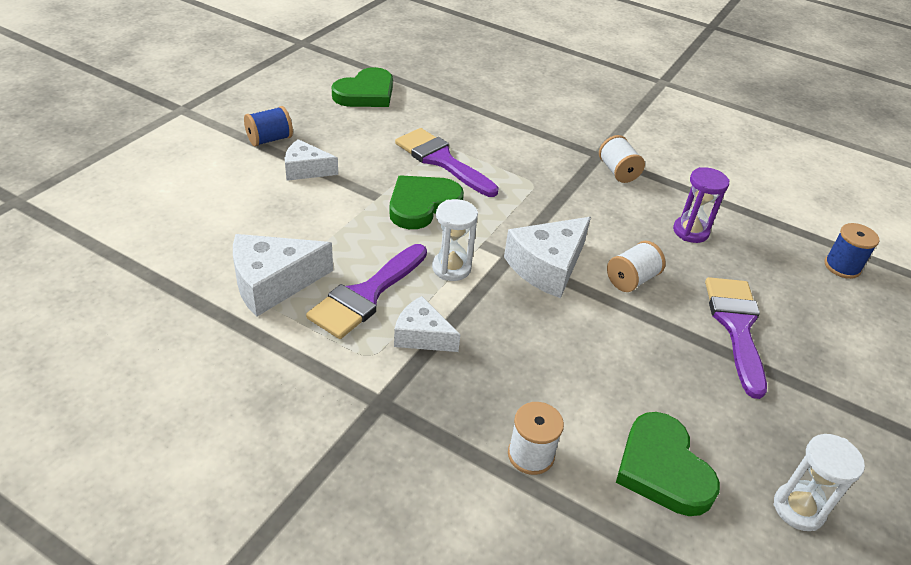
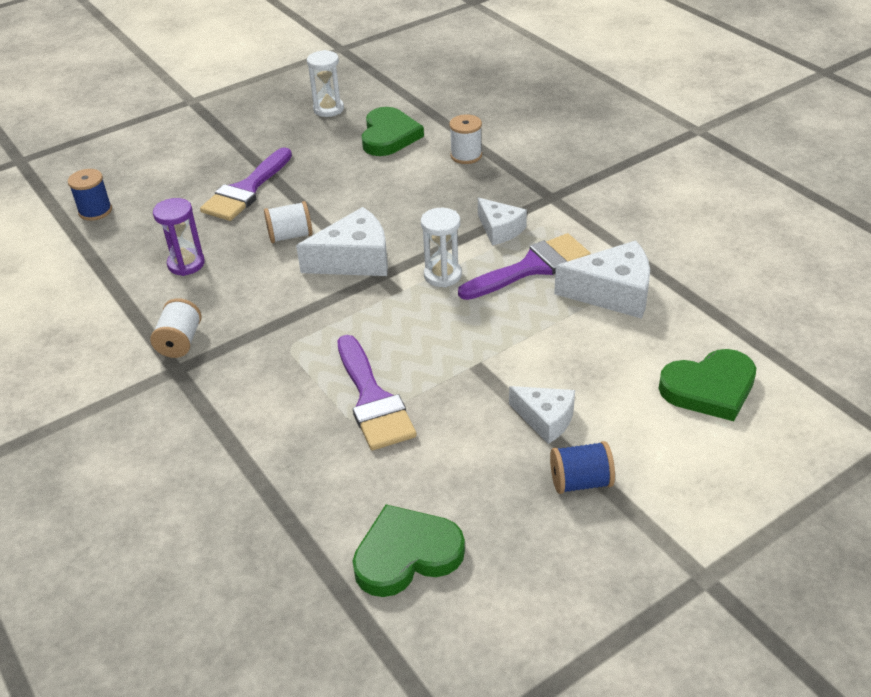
camera: 150 degrees left, 0 degrees up
green heart [389,175,464,229] -> green heart moved to [658,349,756,421]

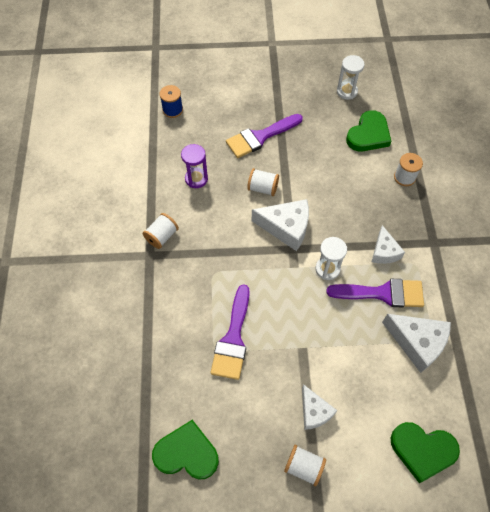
camera: 30 degrees right, 20 degrees up
blue spool [550,441,615,494] -> white spool [284,445,326,486]

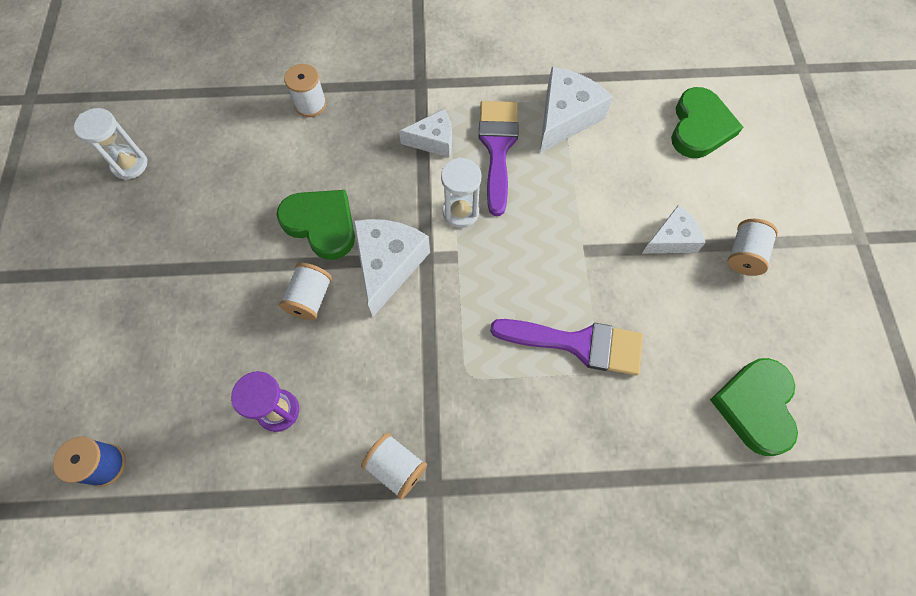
camera: 90 degrees left, 5 degrees up
purple brush [226,114,303,158] -> none
green heart [346,110,392,152] -> green heart moved to [276,190,355,260]

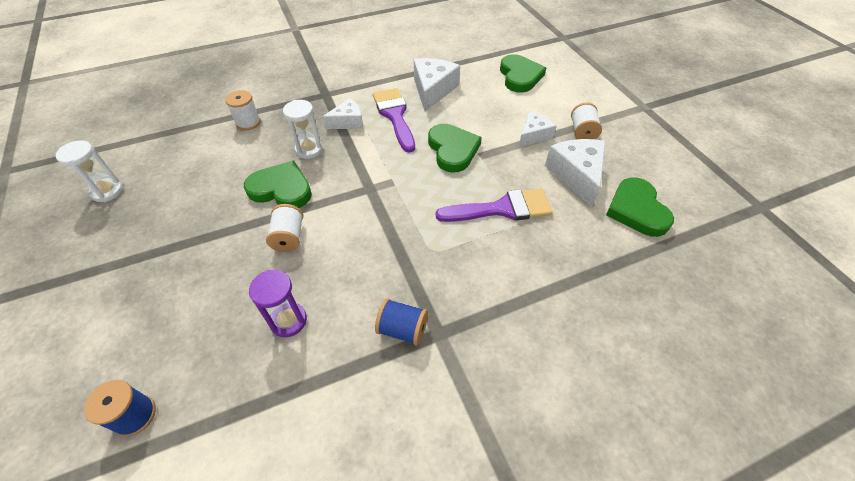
camera: 20 degrees left, 15 degrees down
white cheese [353,219,430,317] -> white cheese moved to [545,139,606,207]
white spool [361,433,427,499] -> blue spool [375,298,428,346]
white hourglass [441,157,481,228] -> white hourglass moved to [283,100,323,159]
none -> green heart [428,124,482,173]

